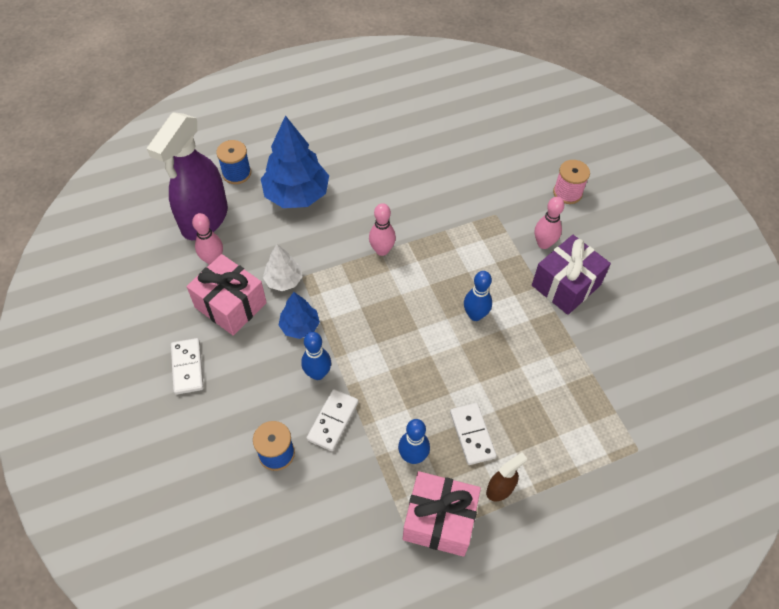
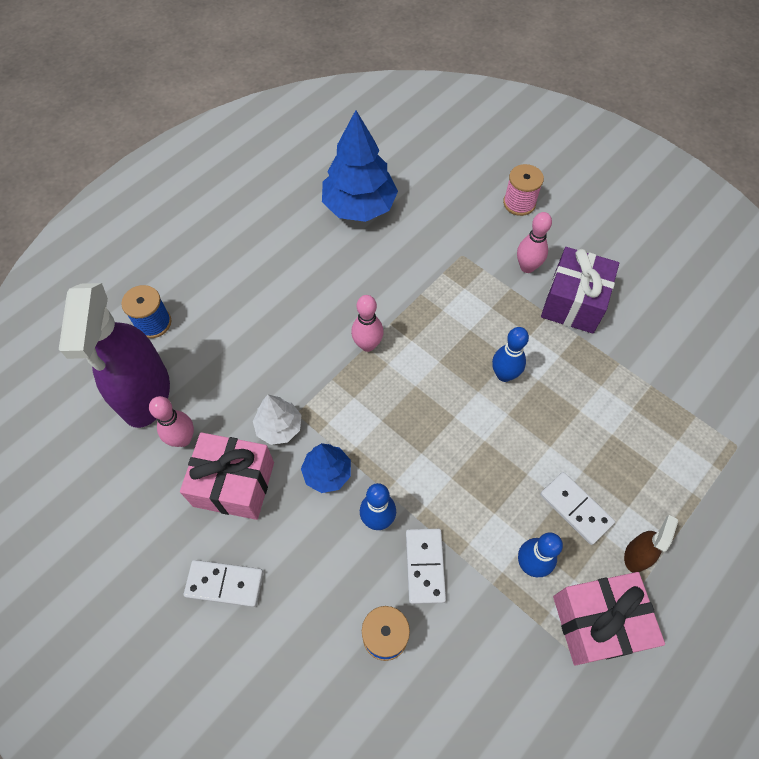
camera: 25 degrees left, 5 degrees up
white domino [171,338,204,395] -> white domino turned 45 degrees counterclockwise [184,560,263,607]
blue tree [261,115,329,208] -> blue tree moved to [322,110,398,222]

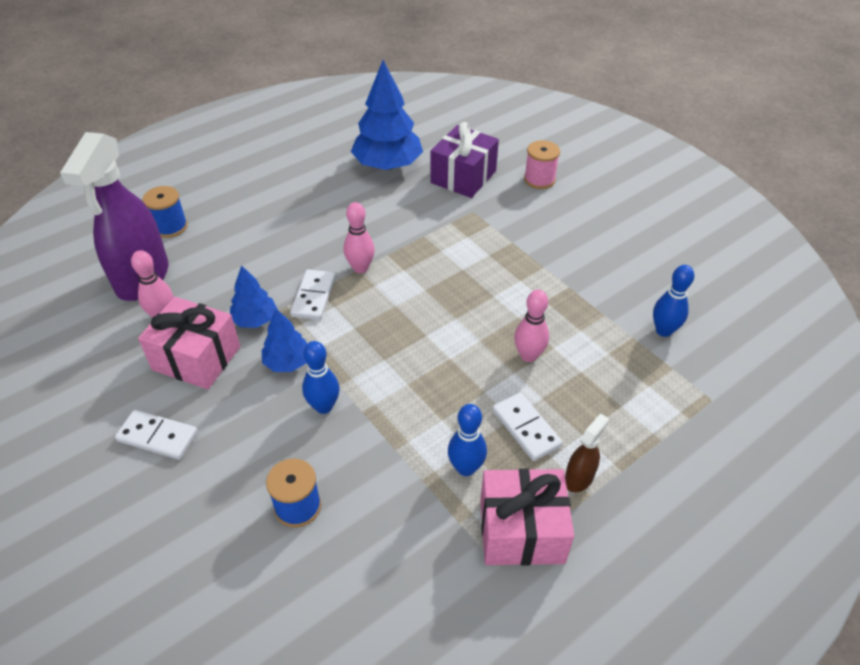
camera: 10 degrees right, 15 degrees down
white tree [253,395,301,445] -> blue tree [230,265,277,328]
white domino [406,529,446,604] -> white domino moved to [290,269,336,320]
blue bowling pin [492,327,529,382] -> blue bowling pin moved to [653,265,694,337]
pink bowling pin [517,212,552,273] -> pink bowling pin moved to [514,290,549,362]
purple gift [541,247,619,334] -> purple gift moved to [430,122,499,198]

